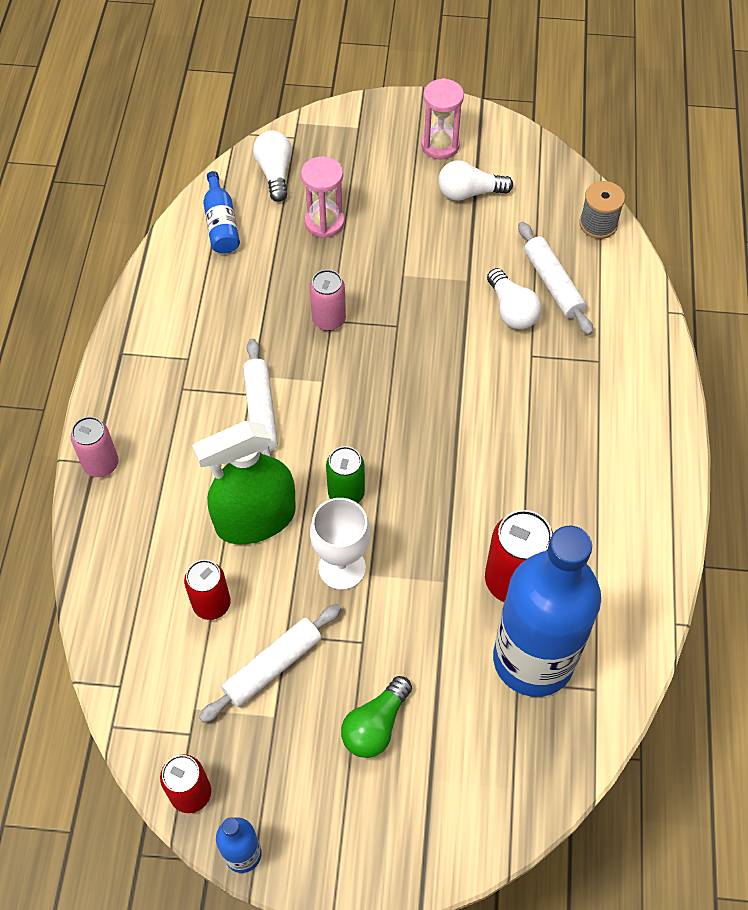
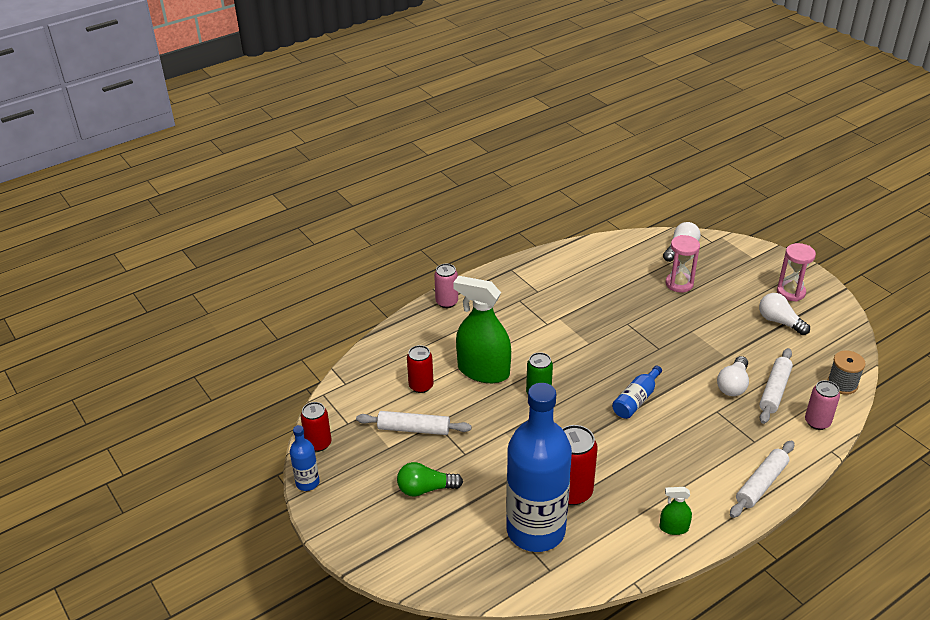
camera: 50 degrees right, 20 degrees down
blue bottle [203,171,240,254] -> blue bottle moved to [612,366,662,419]
white rolling pin [243,338,278,457] -> white rolling pin moved to [730,441,794,518]
pink can [310,270,346,331] -> pink can moved to [805,380,840,430]
white goblet [310,498,370,590] -> none
none -> green spray bottle [659,487,692,535]

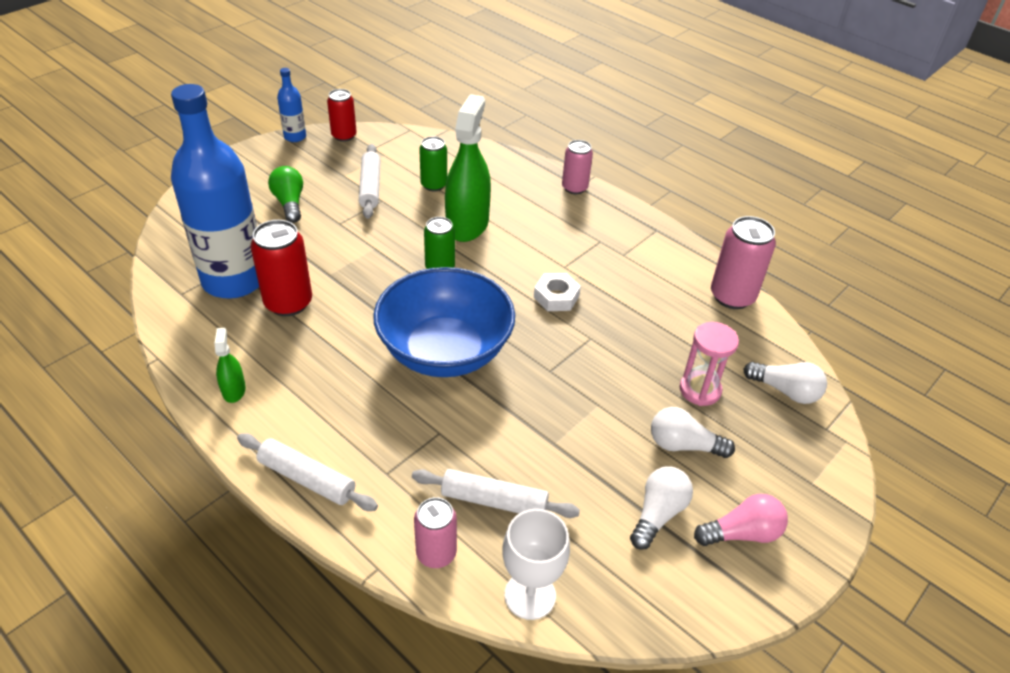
camera: 75 degrees right, 5 degrees up
red can [407,345,434,393] -> green can [419,136,447,191]
blue bottle [612,366,662,419] -> blue bowl [373,267,515,377]
white light bulb [717,356,749,396] -> white light bulb moved to [651,407,735,458]
pink hourglass [777,243,816,301] -> pink light bulb [694,494,788,546]
grey spool [827,350,866,395] -> white goblet [502,509,570,620]
none -> white nut [534,273,581,311]
none -> pink can [711,216,776,309]

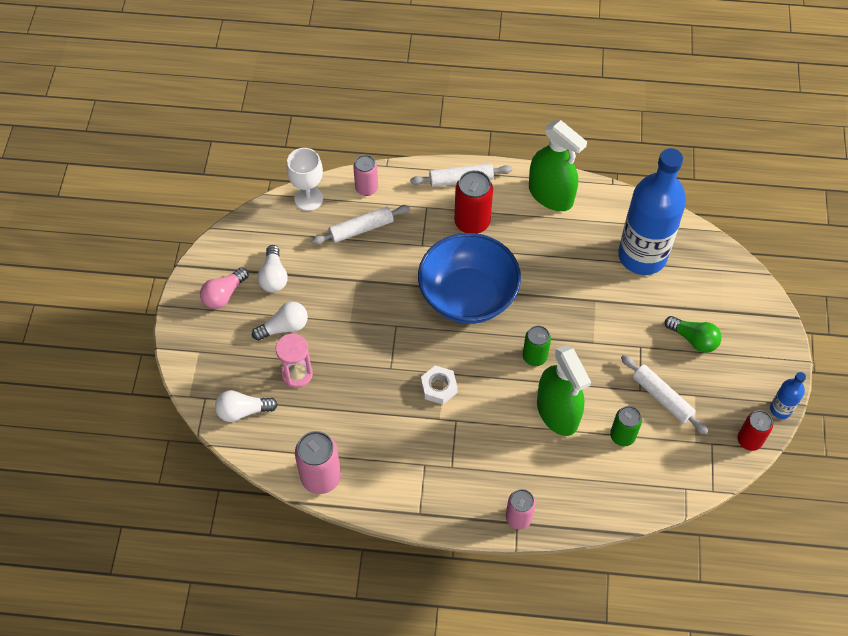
camera: 145 degrees right, 15 degrees up
green spray bottle [215,328,246,403] -> green spray bottle [529,120,587,211], size x2.19
red can [251,220,312,316] -> red can moved to [454,170,493,234]

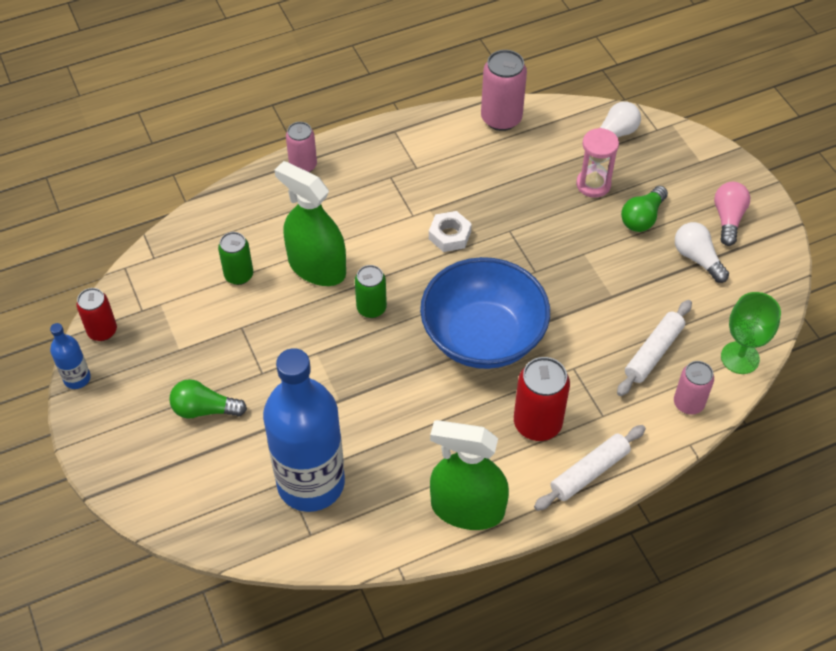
camera: 150 degrees right, 5 degrees down
white light bulb [252,302,308,341] -> green light bulb [621,186,668,232]
white goblet [286,148,323,211] -> green goblet [721,292,781,374]
white rolling pin [621,355,708,434] -> none

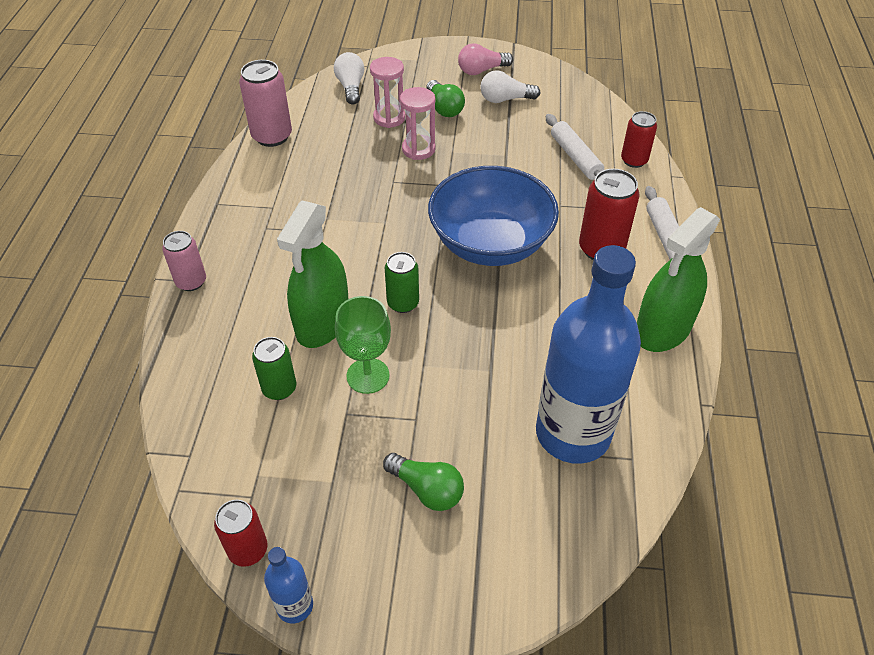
camera: 60 degrees left, 5 degrees down
green light bulb [169,379,247,419] -> green light bulb turned 90 degrees counterclockwise [383,453,464,511]
green spray bottle [274,161,346,286] -> green spray bottle turned 45 degrees counterclockwise [277,201,348,348]
white nut [429,211,472,252] -> none
pink can [674,361,714,415] -> red can [621,111,657,168]
pink light bulb [714,182,750,246] -> pink light bulb turned 60 degrees counterclockwise [458,43,513,75]
green goblet [721,292,781,374] -> green goblet moved to [335,296,391,394]
none -> pink hourglass [400,87,436,160]

